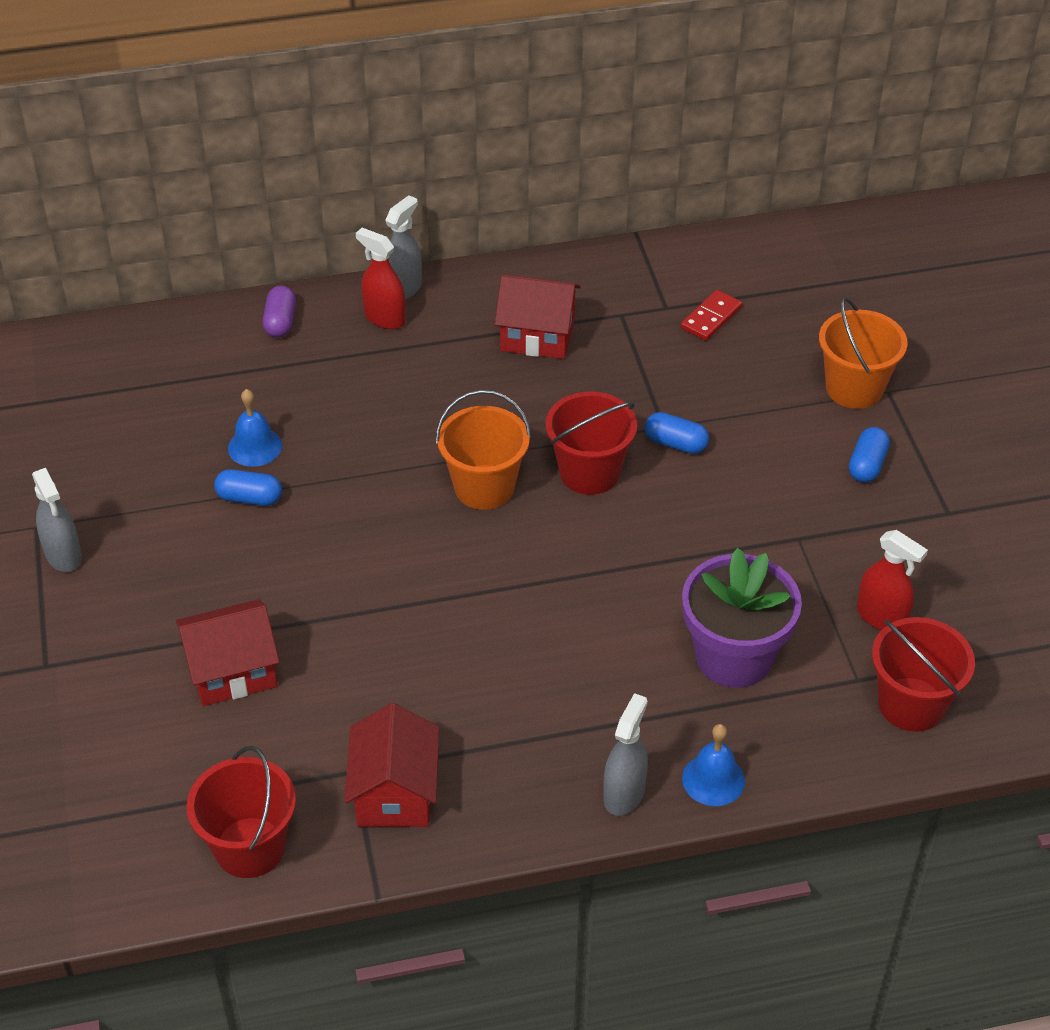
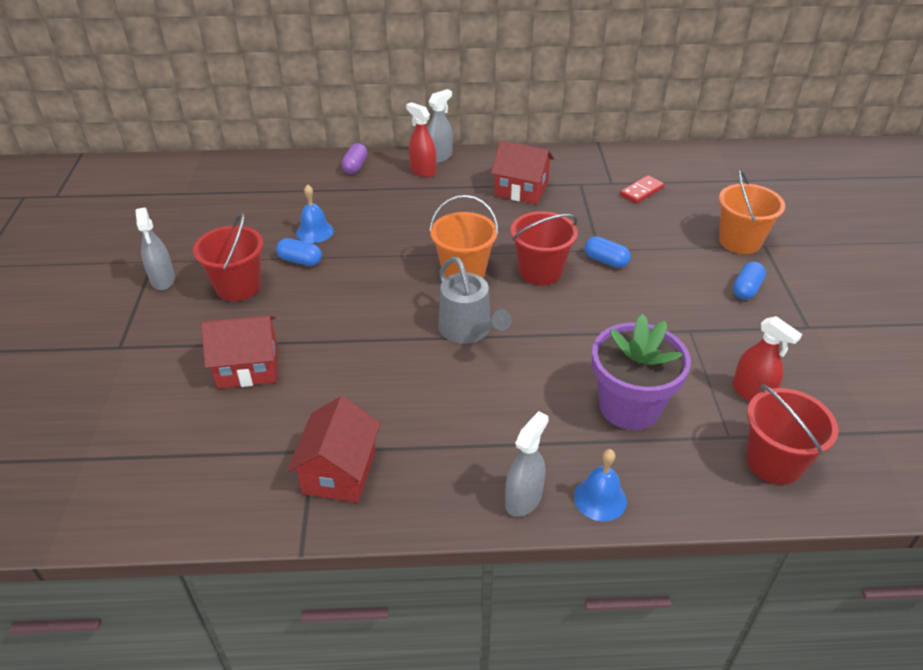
camera: 10 degrees right, 5 degrees down
red bucket [187,746,296,878] -> red bucket moved to [193,213,263,301]
none -> grey watering can [438,257,511,344]

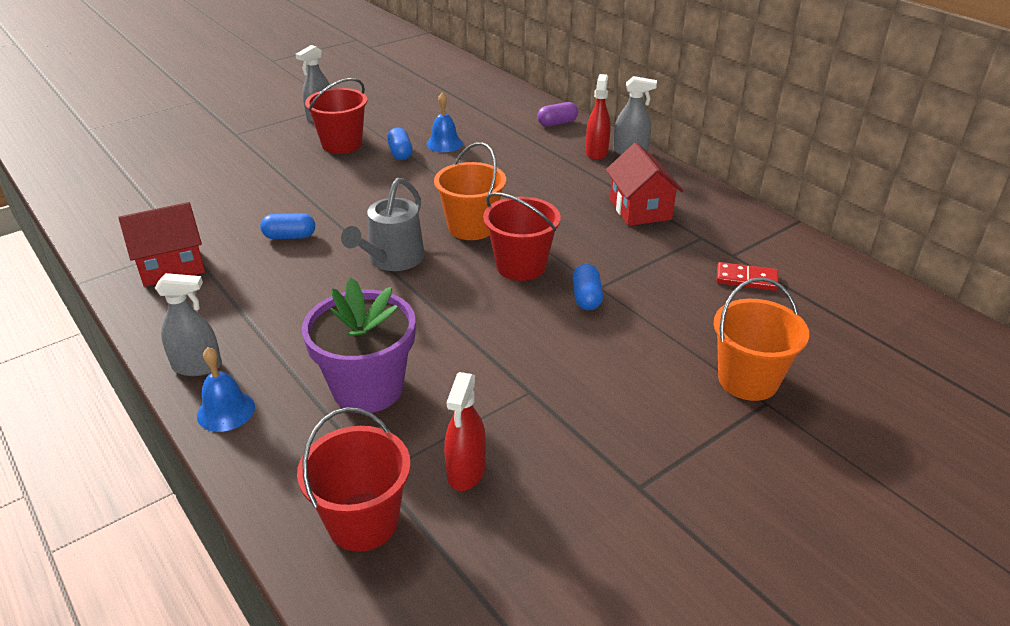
camera: 55 degrees right, 5 degrees down
red house [201,315,278,389] -> none
blue capsule [733,262,766,300] -> blue capsule moved to [260,213,315,239]

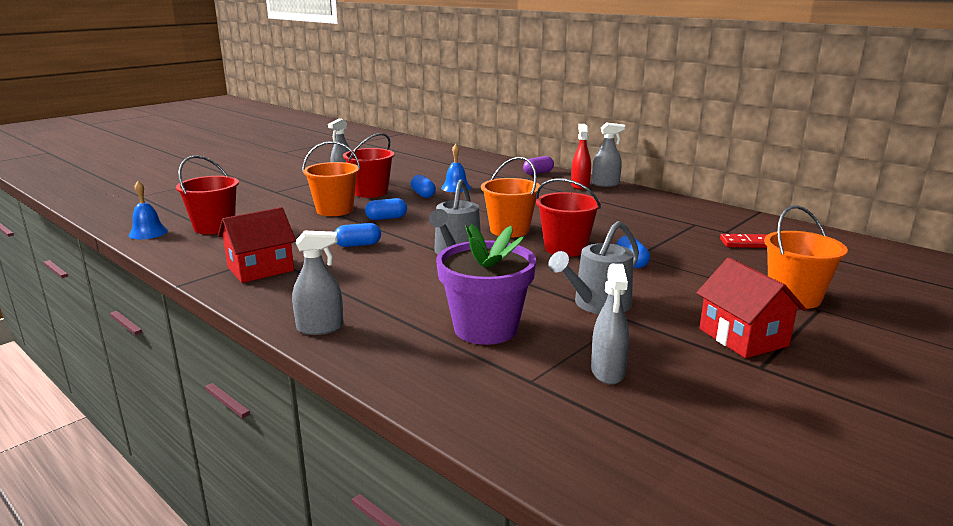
camera: 10 degrees left, 15 degrees down
blue bell [197,347,255,432] -> blue bell moved to [129,181,168,239]
red bucket [297,407,411,551] -> red bucket moved to [176,155,239,234]
red spray bottle [444,372,486,491] -> grey spray bottle [591,264,629,385]
red house [606,142,683,226] -> red house moved to [696,257,806,358]
none -> orange bucket [302,141,361,216]
none -> blue capsule [365,198,407,220]
none -> grey watering can [548,221,639,314]

